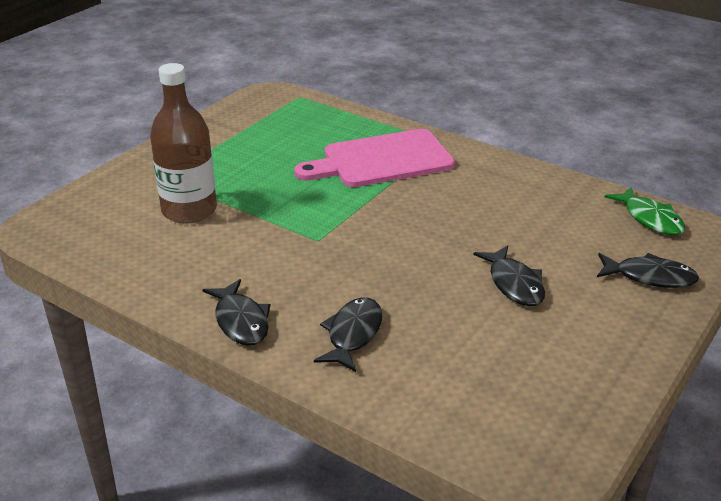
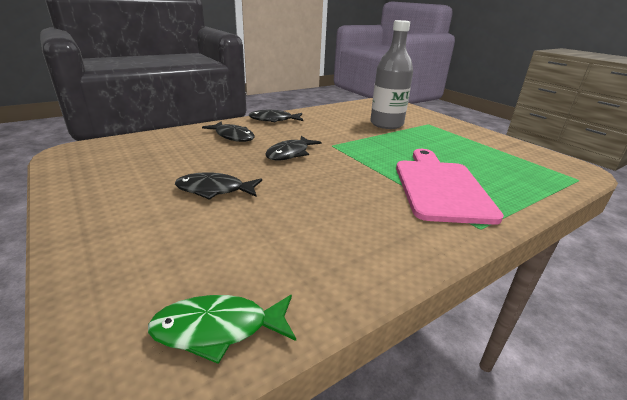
camera: 110 degrees right, 5 degrees down
brown bottle [150,63,217,223] -> grey bottle [370,20,413,129]
black fish [597,253,699,288] -> black fish moved to [265,136,322,160]

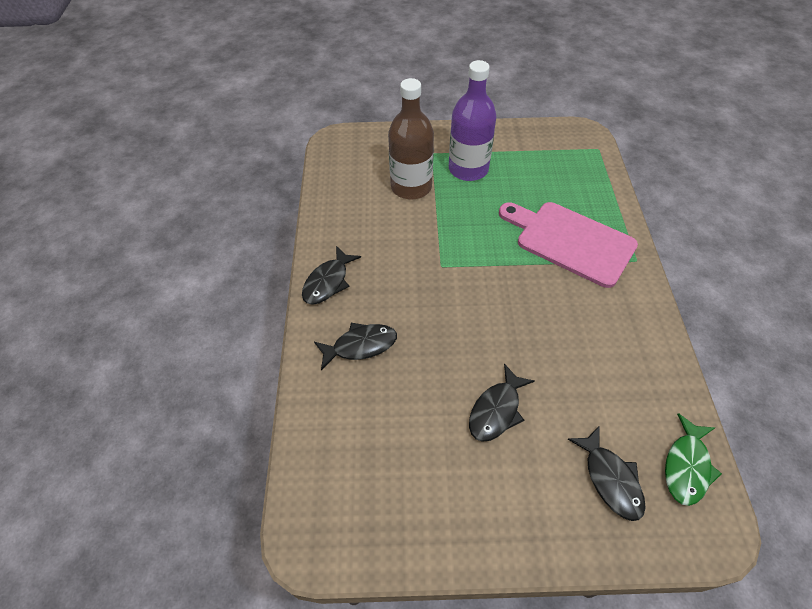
camera: 55 degrees left, 25 degrees up
black fish [265,136,322,160] -> black fish moved to [568,425,646,521]
grey bottle [370,20,413,129] -> brown bottle [388,78,434,200]
none -> purple bottle [449,60,497,181]

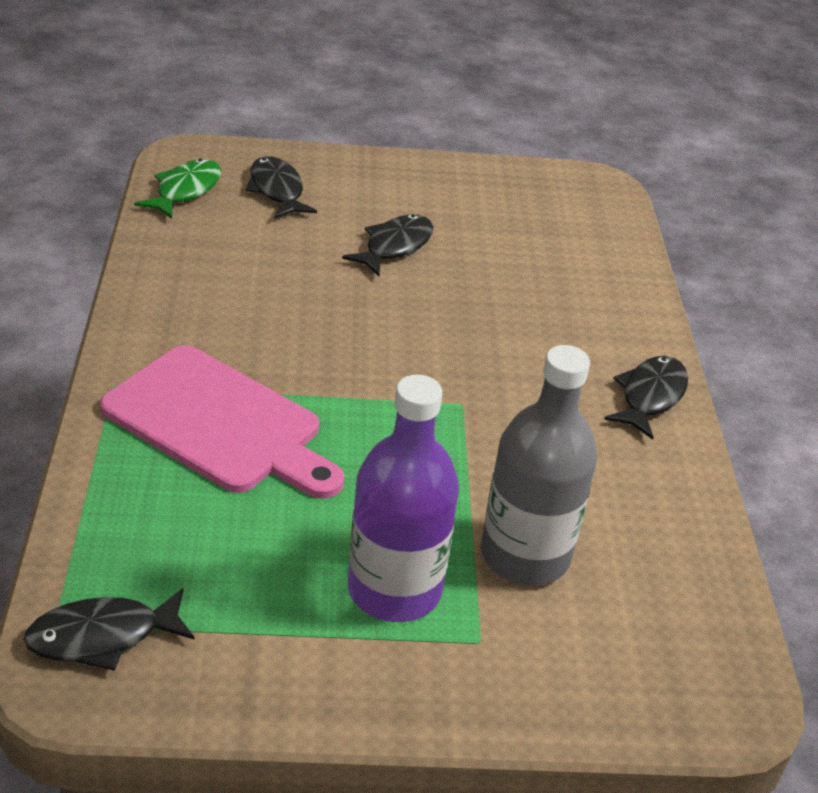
camera: 175 degrees right, 15 degrees down
black fish [314,323,397,370] -> black fish moved to [23,588,195,671]
brown bottle [388,78,434,200] -> grey bottle [481,345,597,585]

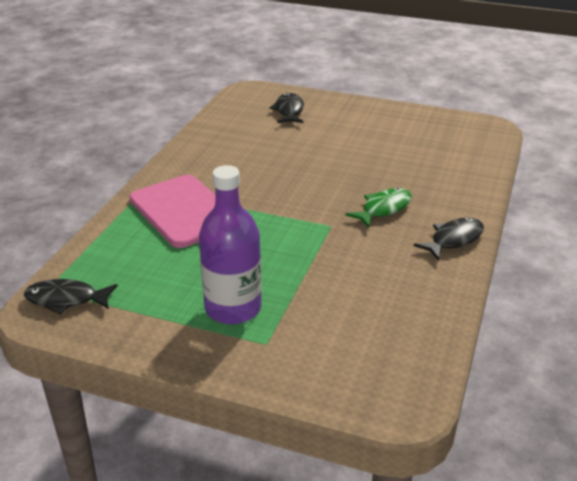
camera: 25 degrees right, 5 degrees down
green fish [134,159,221,219] -> green fish moved to [345,188,412,228]
black fish [342,214,433,276] -> none
grey bottle [481,345,597,585] -> none

